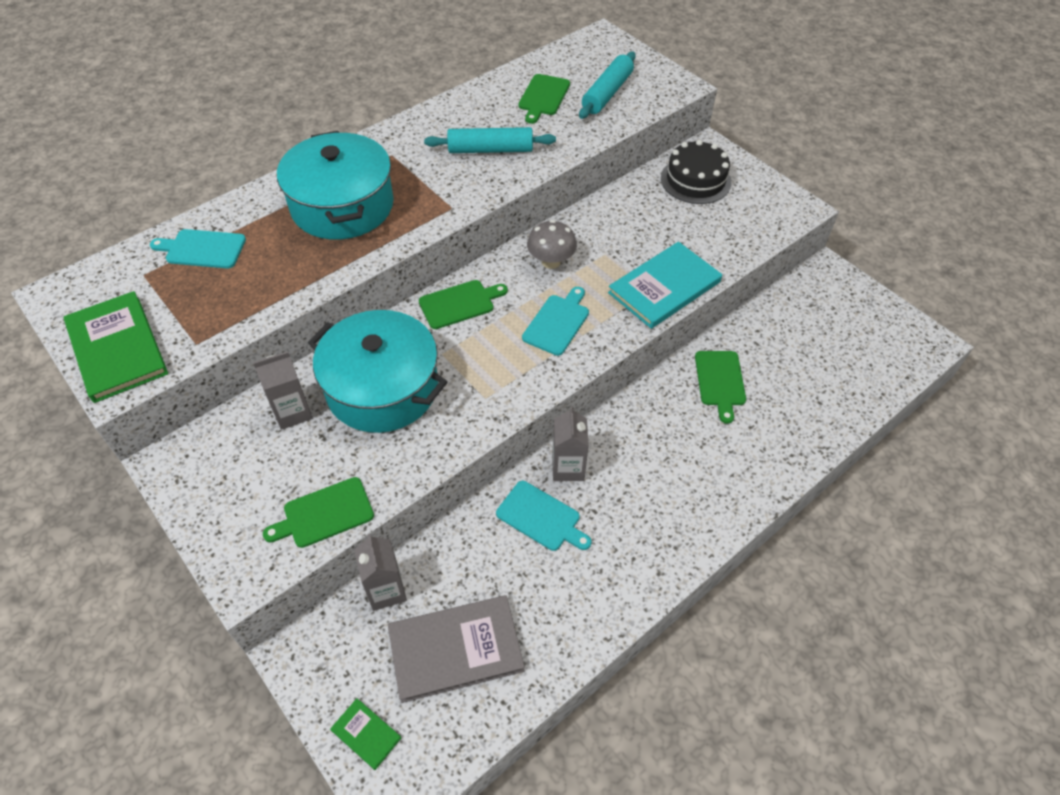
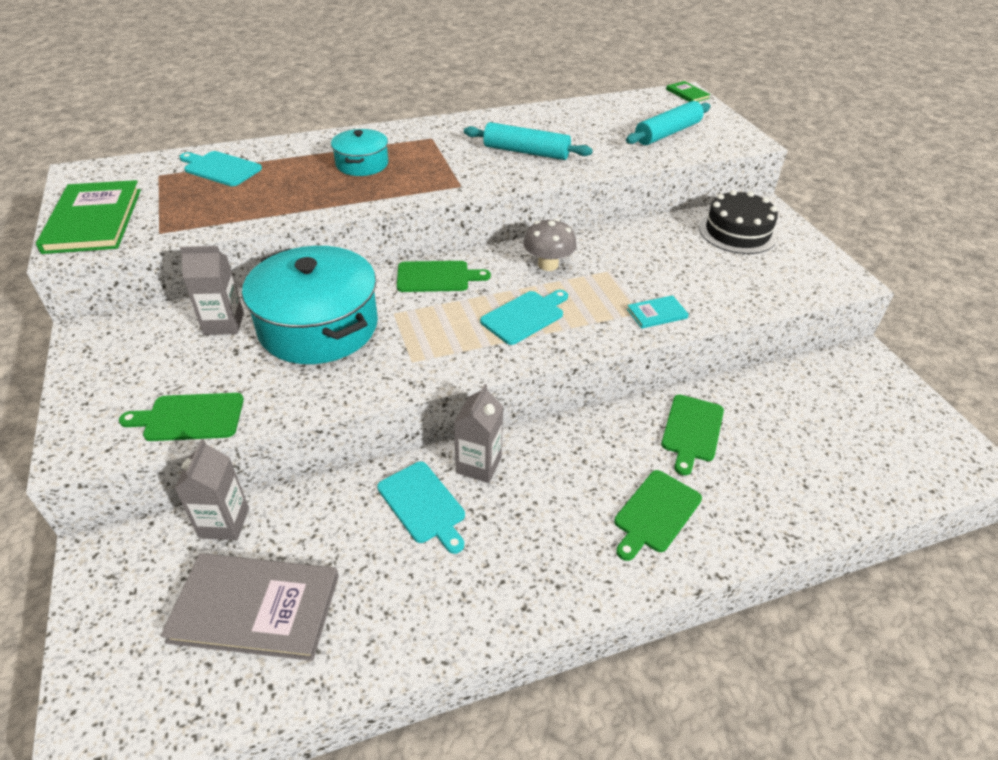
camera: 20 degrees right, 10 degrees down
turquoise pot [277,131,394,240] -> turquoise pot [331,129,388,176], size x0.52
green book [330,698,401,770] -> green book moved to [666,81,711,102]
green cutting board [518,74,570,124] -> green cutting board moved to [614,470,702,561]
turquoise book [608,242,722,329] -> turquoise book [627,295,689,329], size x0.47

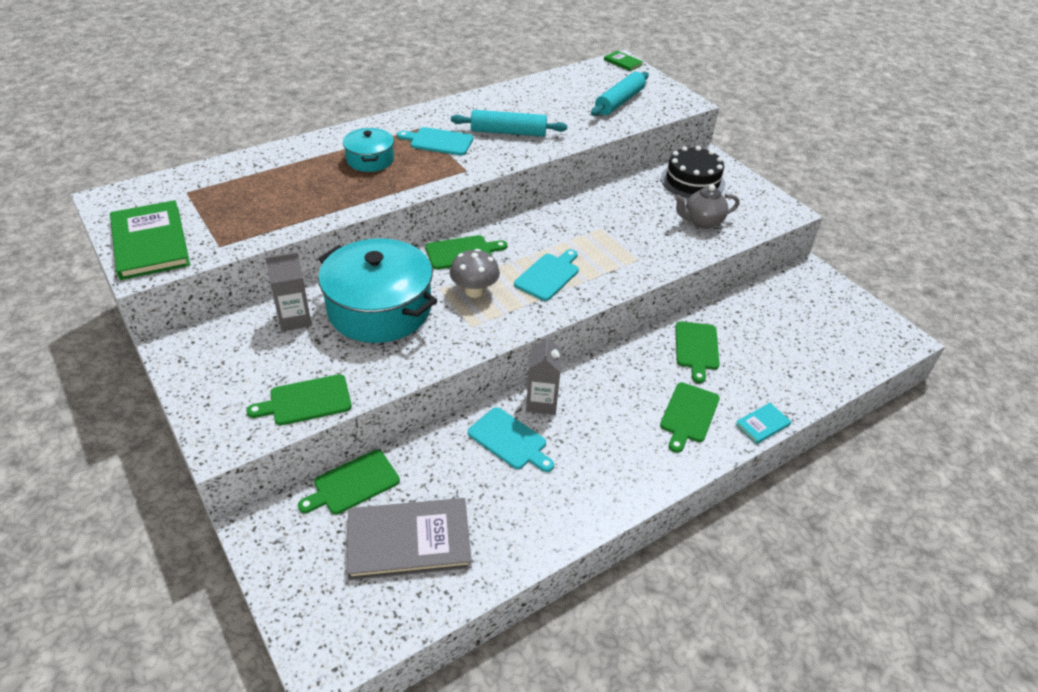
camera: 15 degrees left, 0 degrees up
grey carton [174,439,249,540] -> green cutting board [298,450,400,514]
turquoise cutting board [179,151,262,186] -> turquoise cutting board moved to [397,127,473,156]
grey mushroom [523,219,577,271] -> grey mushroom moved to [450,249,500,298]
turquoise book [627,295,689,329] -> turquoise book moved to [735,403,792,444]
none -> grey teapot [674,184,740,229]

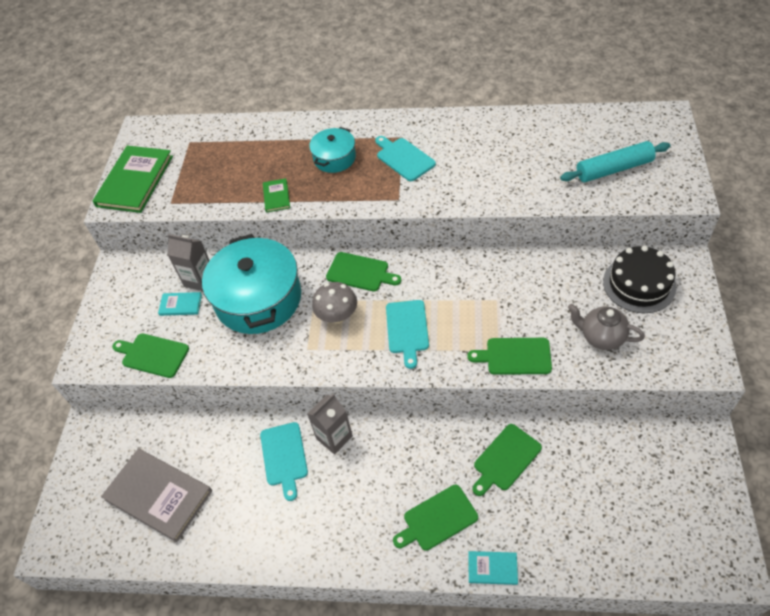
camera: 45 degrees right, 10 degrees up
green cutting board [298,450,400,514] -> green cutting board moved to [467,338,552,375]
turquoise rolling pin [451,110,567,137] -> none
turquoise cutting board [514,249,579,301] -> turquoise cutting board turned 105 degrees clockwise [386,300,429,369]
green book [604,51,643,71] -> green book moved to [263,178,290,213]
none -> turquoise book [158,292,202,316]

